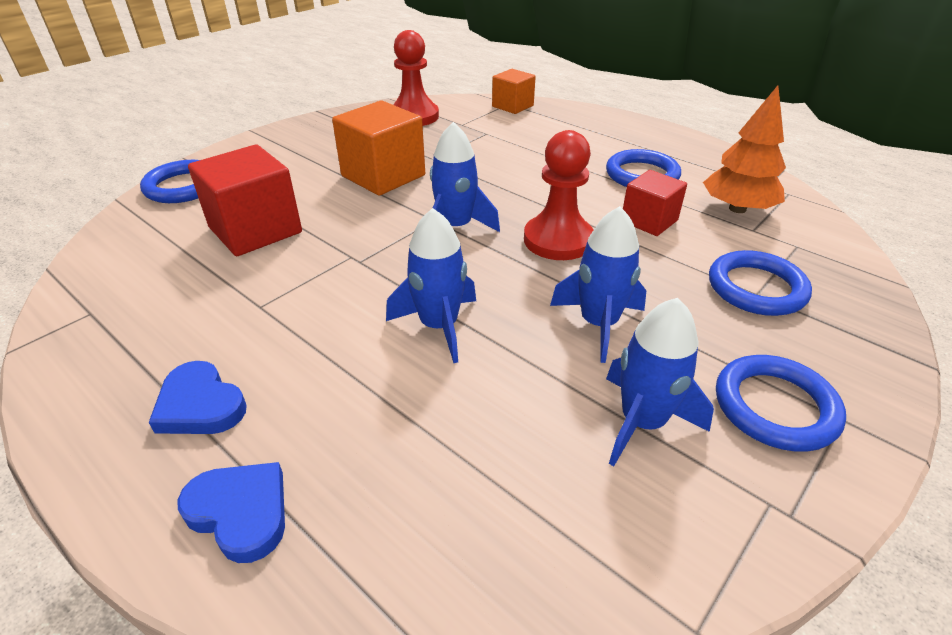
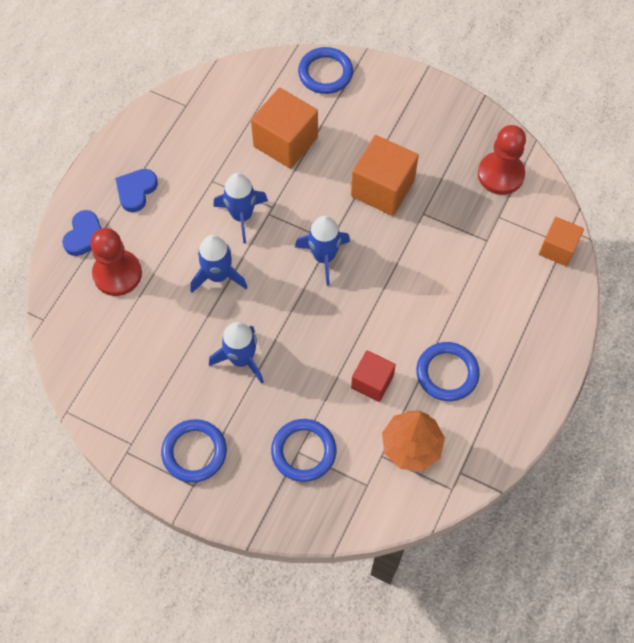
camera: 75 degrees right, 25 degrees up
red cube [188,144,302,256] -> orange cube [251,88,318,169]
red pawn [524,130,593,260] -> red pawn moved to [90,228,142,296]
blue rocket [606,298,714,466] -> blue rocket moved to [213,173,268,244]

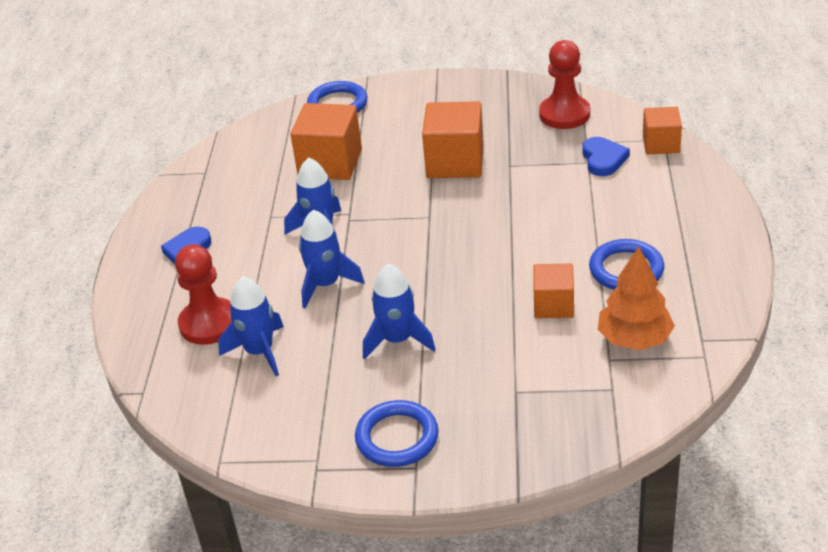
camera: 20 degrees left, 25 degrees down
blue heart [62,210,101,256] -> blue heart moved to [582,137,630,176]
blue ring [271,419,336,482] -> none
blue rocket [295,216,350,286] -> blue rocket moved to [218,276,284,376]
red cube [351,350,396,402] -> orange cube [533,264,574,318]

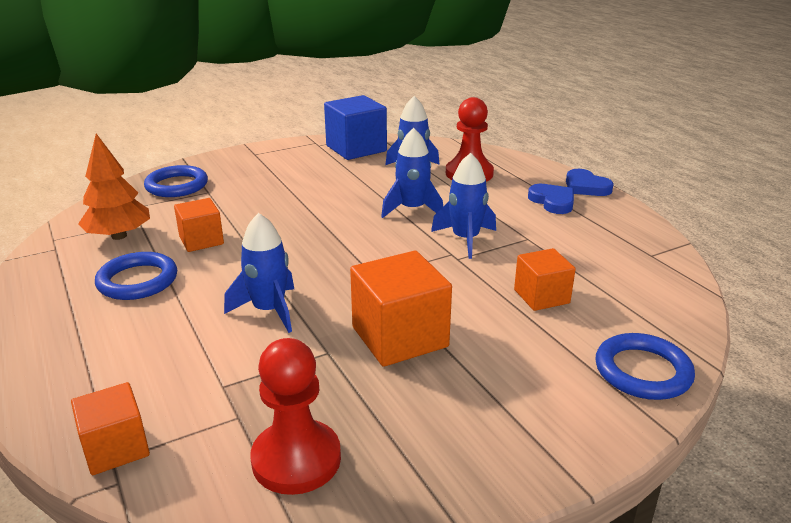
camera: 145 degrees right, 10 degrees down
orange cube [290,103,362,180] -> orange cube [514,248,576,311], size x0.61
blue ring [355,400,439,467] -> blue ring moved to [144,165,208,197]
blue rocket [363,264,436,359] -> blue rocket moved to [224,213,294,333]
blue heart [582,137,630,176] -> blue heart moved to [566,169,614,196]
none -> blue cube [324,95,387,160]

